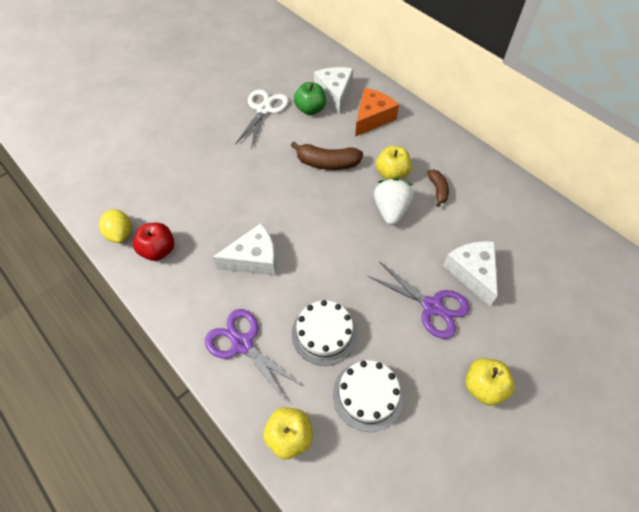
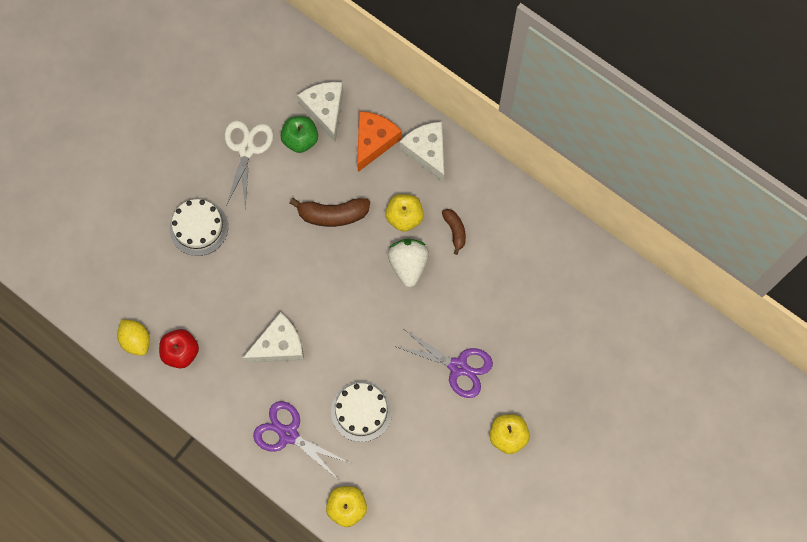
camera: 10 degrees left, 15 degrees up
white cake [333,360,403,432] -> white cake moved to [169,199,228,256]
white cheese [443,241,498,306] -> white cheese moved to [399,122,444,183]

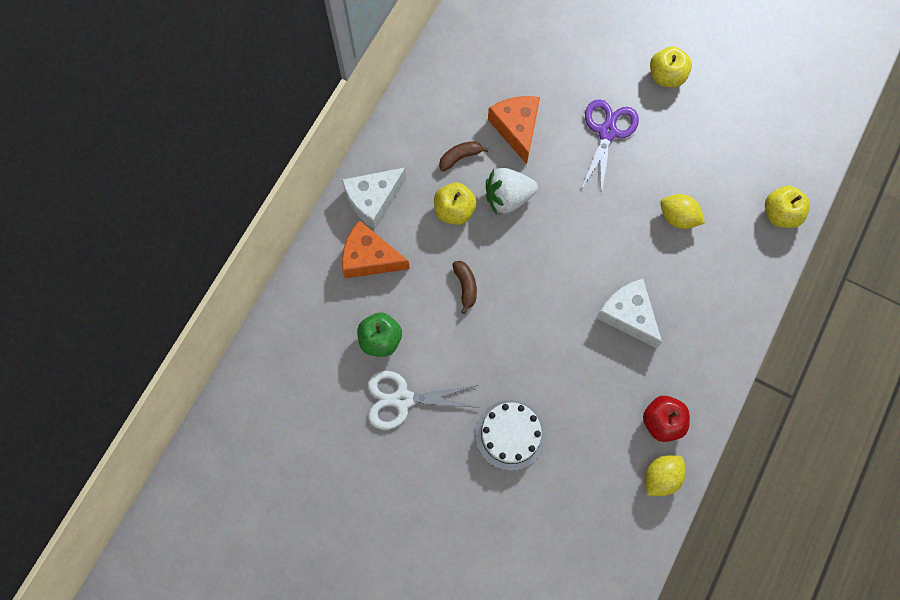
camera: 100 degrees left, 0 degrees up
purple scissors [253,401,349,479] -> none
brown banana [290,198,370,227] -> brown banana [453,261,477,314], size x0.60
white cheese [297,82,343,142] -> none
white cake [331,381,392,442] -> yellow lemon [660,194,705,229]
none -> orange cheese [488,96,540,164]

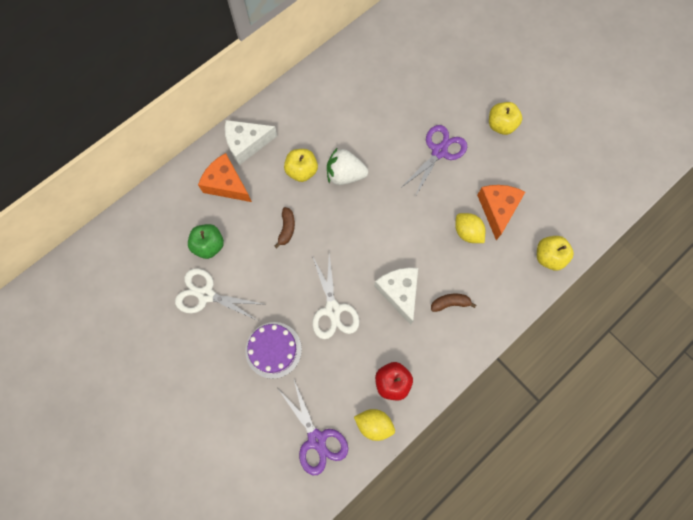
camera: 20 degrees right, 0 degrees up
brown banana [439,141,489,172] -> brown banana moved to [431,294,476,312]
white cake [475,400,546,471] -> purple cake [245,322,302,379]
orange cheese [488,96,540,164] -> orange cheese moved to [477,185,525,240]
yellow lemon [645,455,686,496] -> yellow lemon turned 45 degrees clockwise [354,409,395,441]
none -> purple scissors [278,380,348,475]
none -> white scissors [312,253,360,339]

